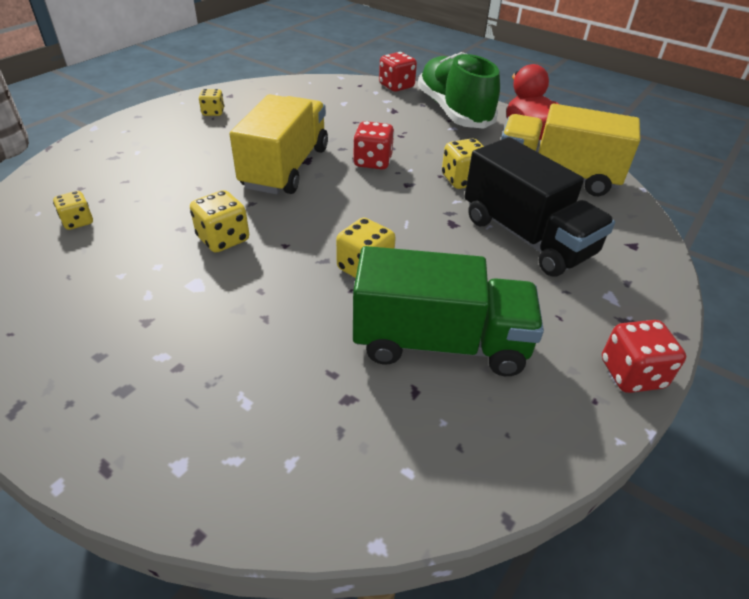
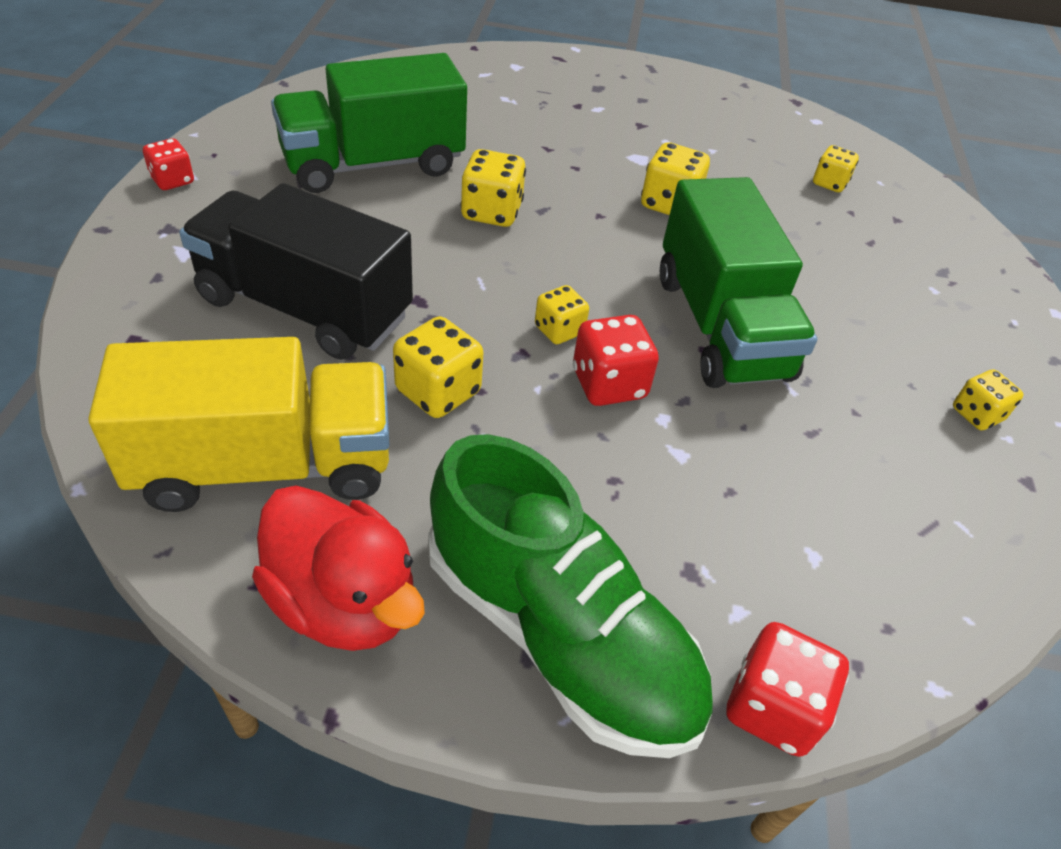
camera: 150 degrees right, 5 degrees up
yellow truck [230,94,328,194] -> green truck [660,177,817,388]
red dice [602,320,686,393] -> red dice [143,138,194,190], size x0.65
none -> yellow dice [535,285,589,344]

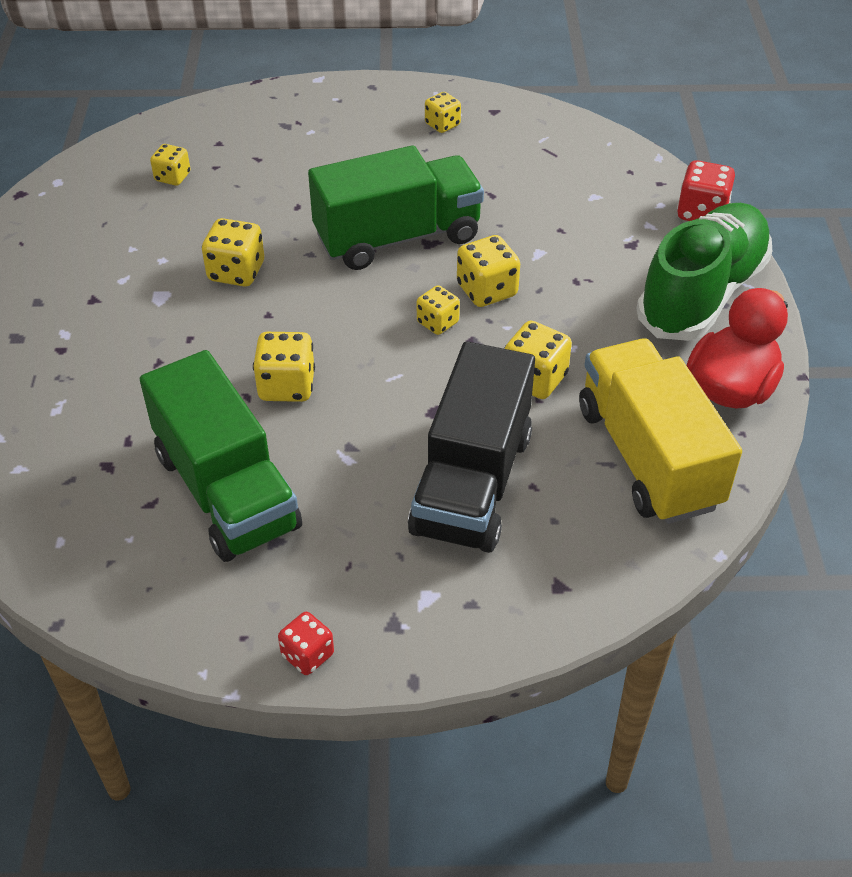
camera: 95 degrees left, 0 degrees up
red dice [573,315,659,406] -> yellow dice [457,235,520,307]

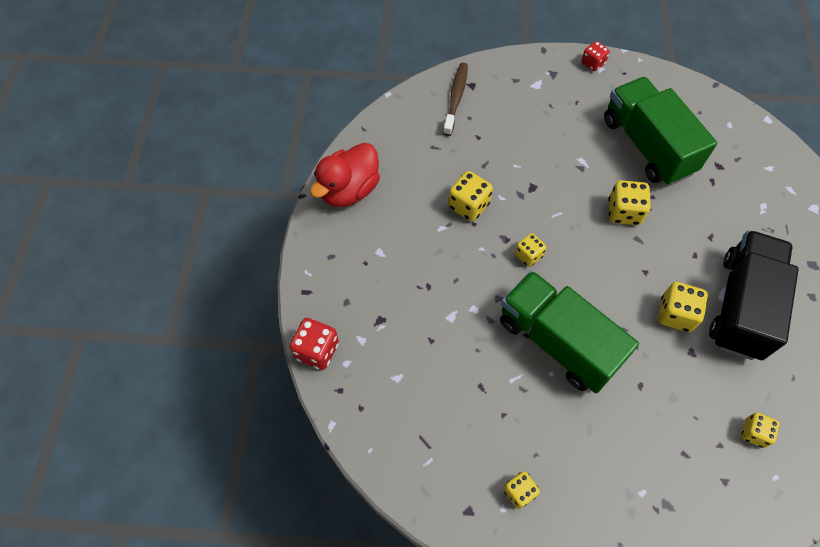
camera: 175 degrees left, 15 degrees up
green truck [308,145,484,270] -> green truck turned 60 degrees clockwise [500,271,639,393]
black truck [408,341,535,553] -> black truck moved to [709,230,799,360]
yellow dice [457,235,520,307] -> none
yellow truck [579,338,742,524] -> none
green shoe [636,203,772,341] -> none
none -> brown toothbrush [443,63,468,136]

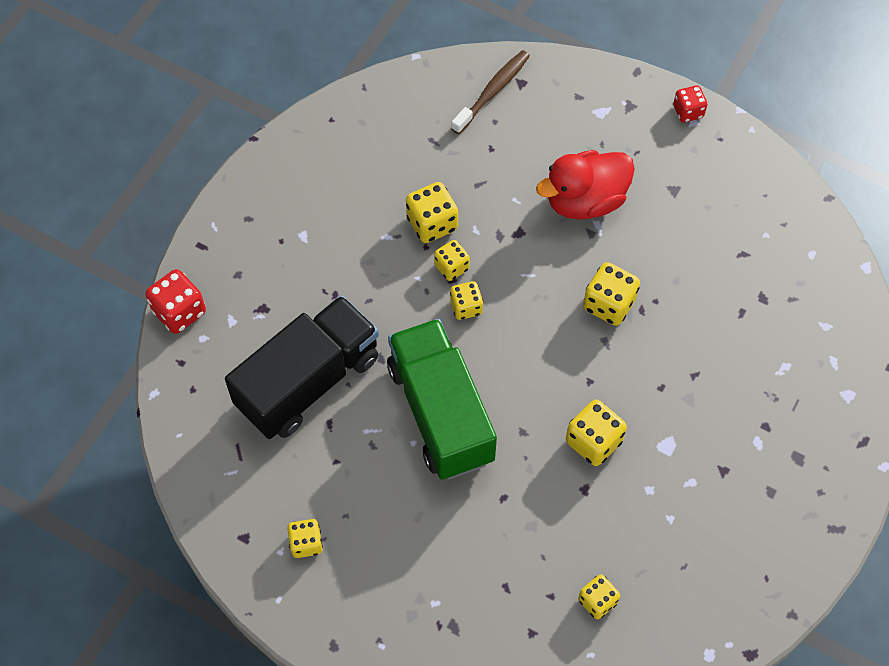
camera: 25 degrees right, 0 degrees up
red duck [310,143,380,207] -> red duck moved to [536,150,635,219]
green truck [604,77,717,186] -> none
black truck [709,230,799,360] -> black truck moved to [225,295,379,439]
none -> yellow dice [434,240,470,281]

